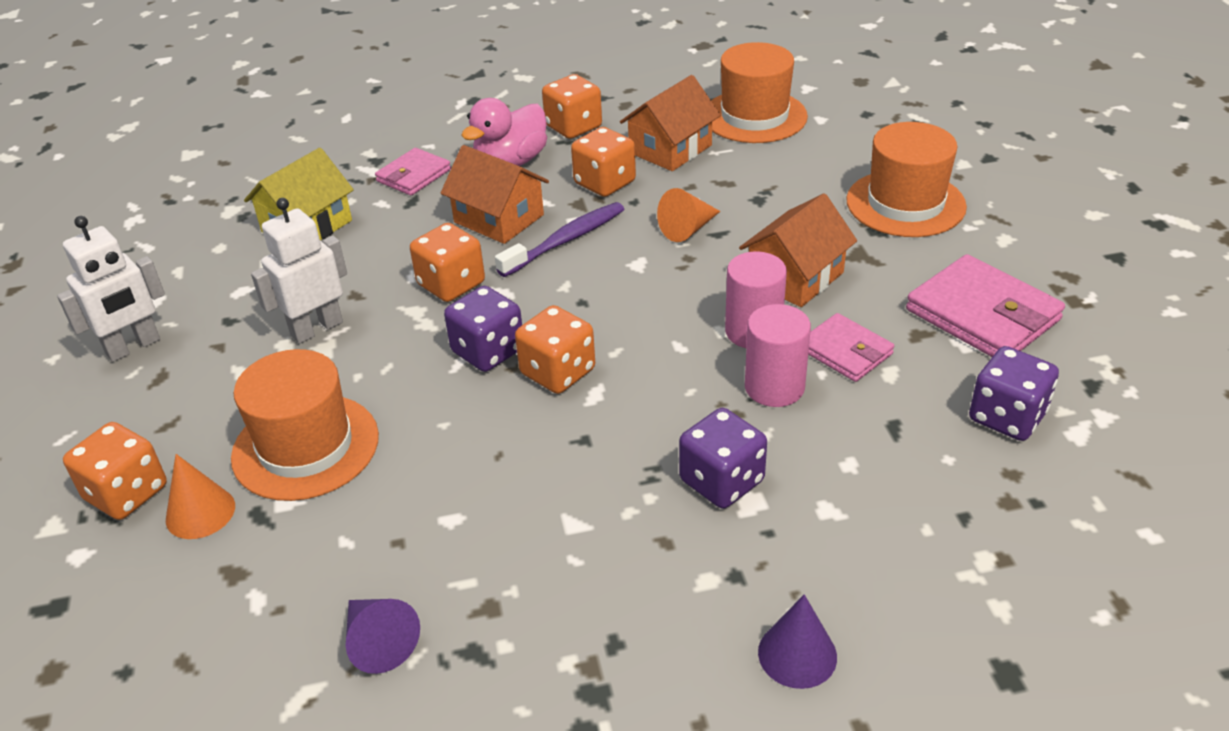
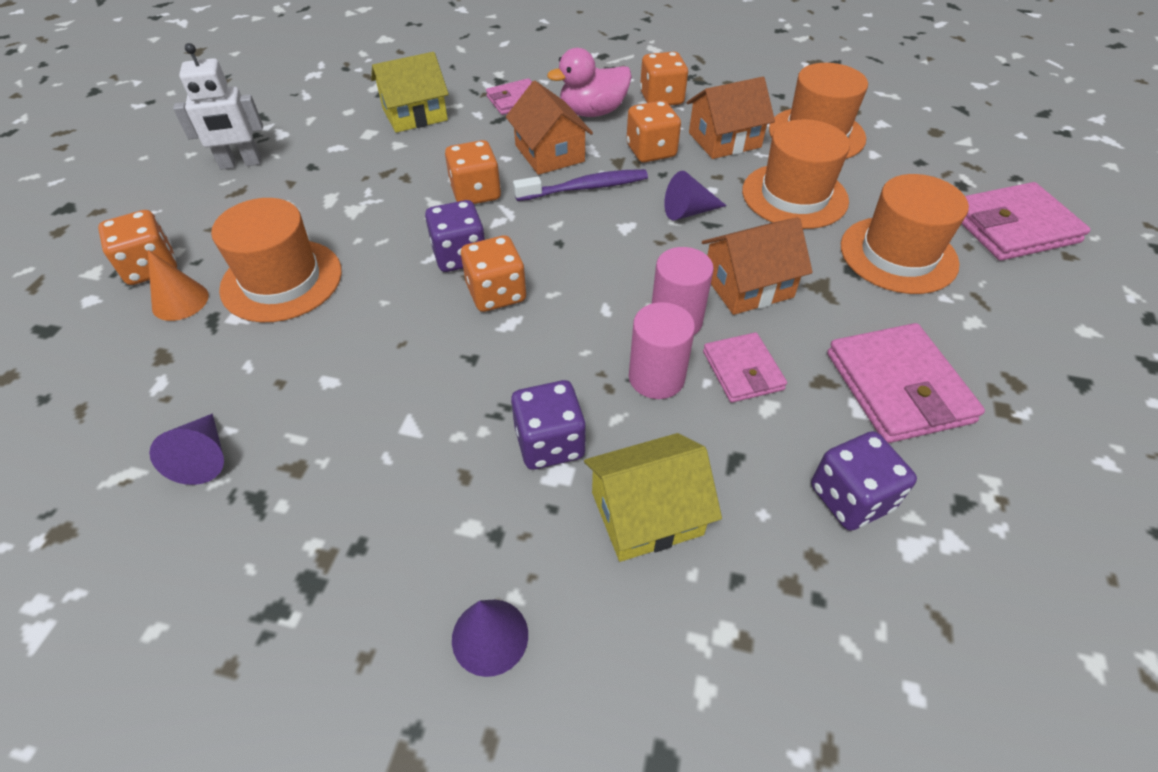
camera: 25 degrees right, 10 degrees up
white robot [251,198,347,344] -> none
orange cone [657,188,720,242] -> purple cone [664,171,727,220]
none -> yellow house [584,433,722,562]
none -> orange hat [742,119,850,229]
none -> pink wallet [961,182,1091,261]

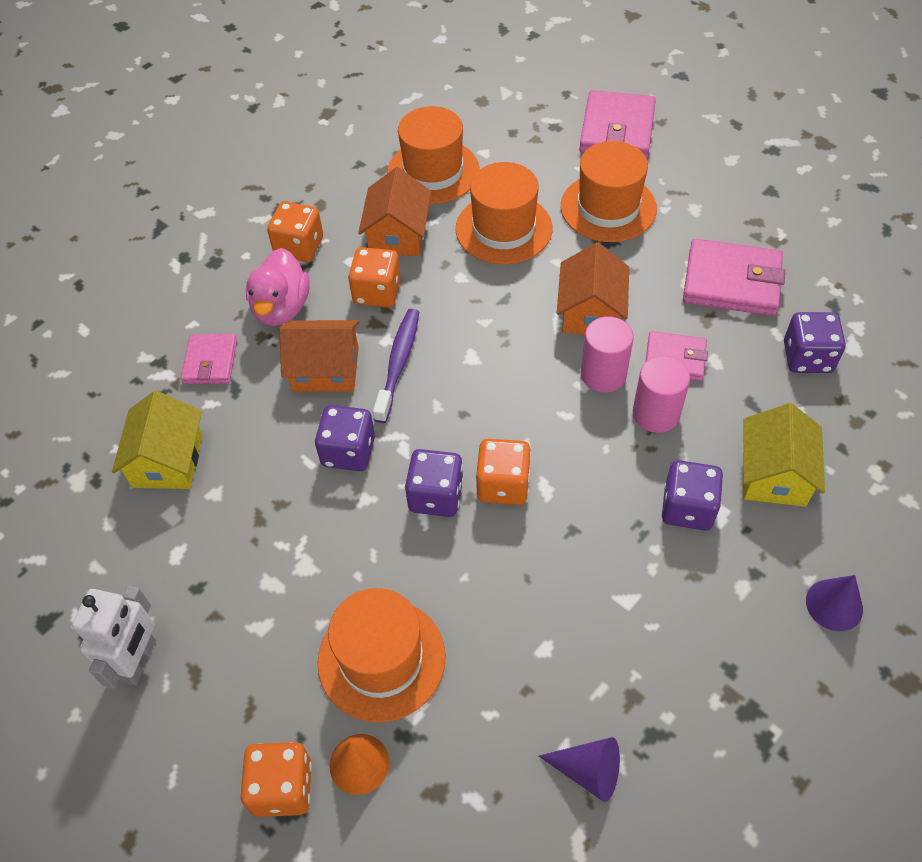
camera: 60 degrees left, 5 degrees up
orange dice [445,140,501,204] -> purple dice [315,405,375,471]
purple cone [664,171,727,220] -> none

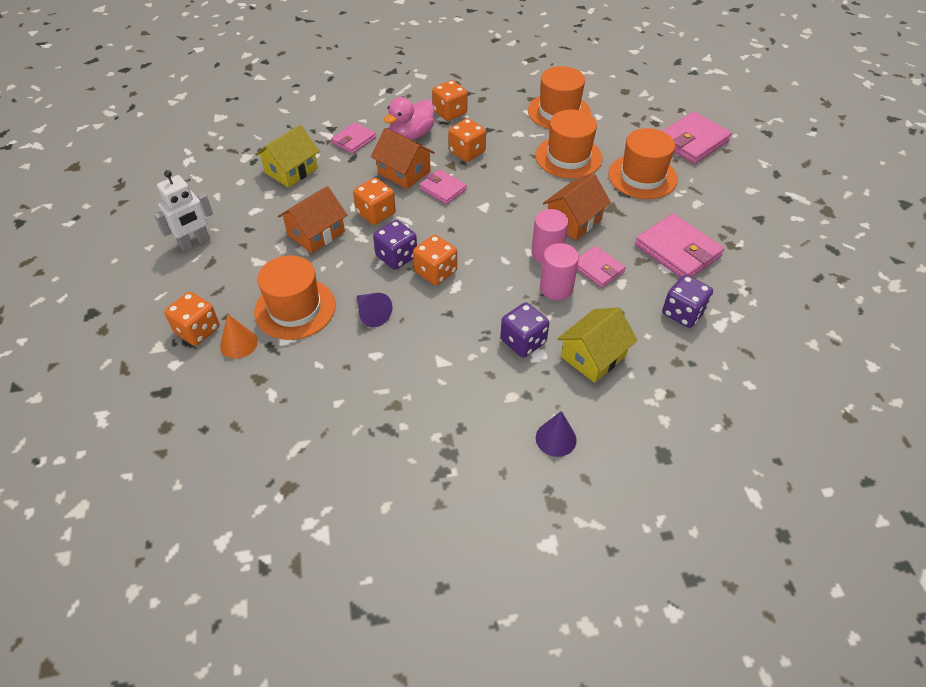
camera: 35 degrees right, 5 degrees down
purple dice [315,405,375,471] -> orange dice [353,178,396,225]
orange house [358,167,431,256] -> orange house moved to [278,186,347,253]
purple toothbrush [373,309,419,423] -> pink wallet [419,169,467,204]
purple cone [539,737,620,802] -> purple cone moved to [357,293,393,327]

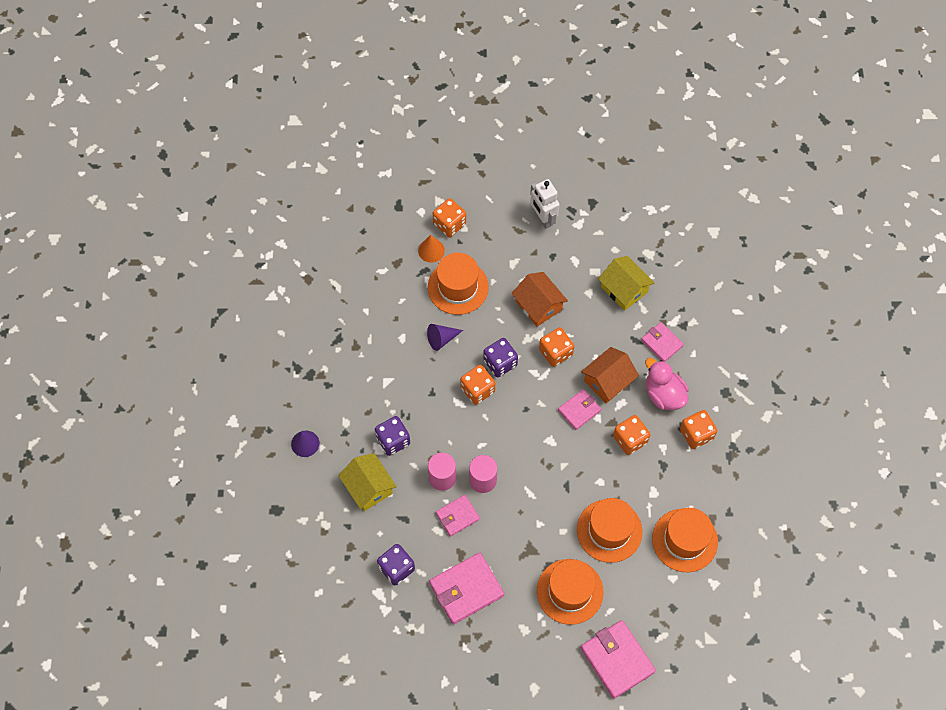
camera: 100 degrees right, 15 degrees up
orange house [543,174,611,240] -> none

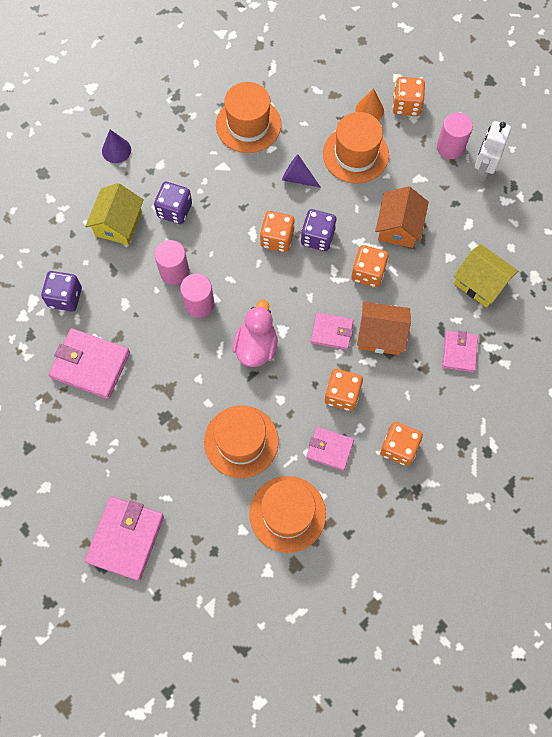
camera: 50 degrees right, 5 degrees up
pink wallet [436,495,480,537] -> pink wallet moved to [306,427,354,471]
orange hat [537,559,604,625] -> orange hat moved to [216,82,281,153]
yellow house [598,256,654,311] -> yellow house turned 60 degrees counterclockwise [453,244,518,308]
pink duck [645,358,688,410] -> pink duck moved to [233,300,278,367]
none -> pink cylinder [437,113,473,159]

